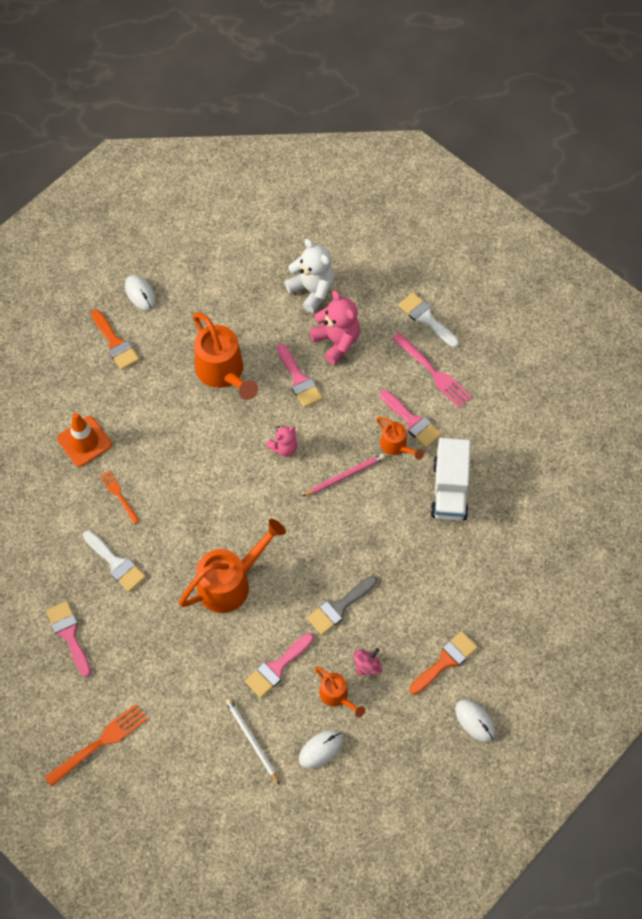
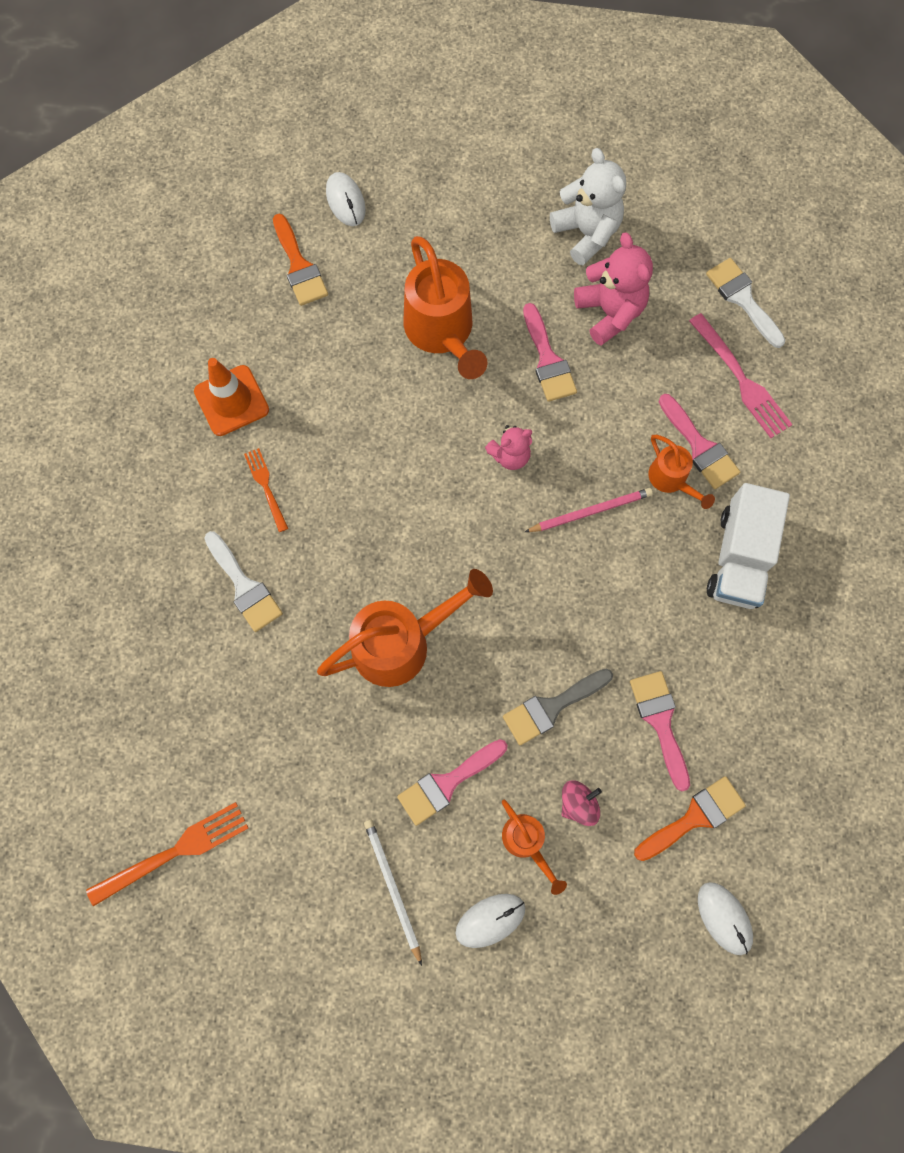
camera: 10 degrees right, 10 degrees up
pink brush [46,601,91,677] -> pink brush moved to [630,671,690,791]

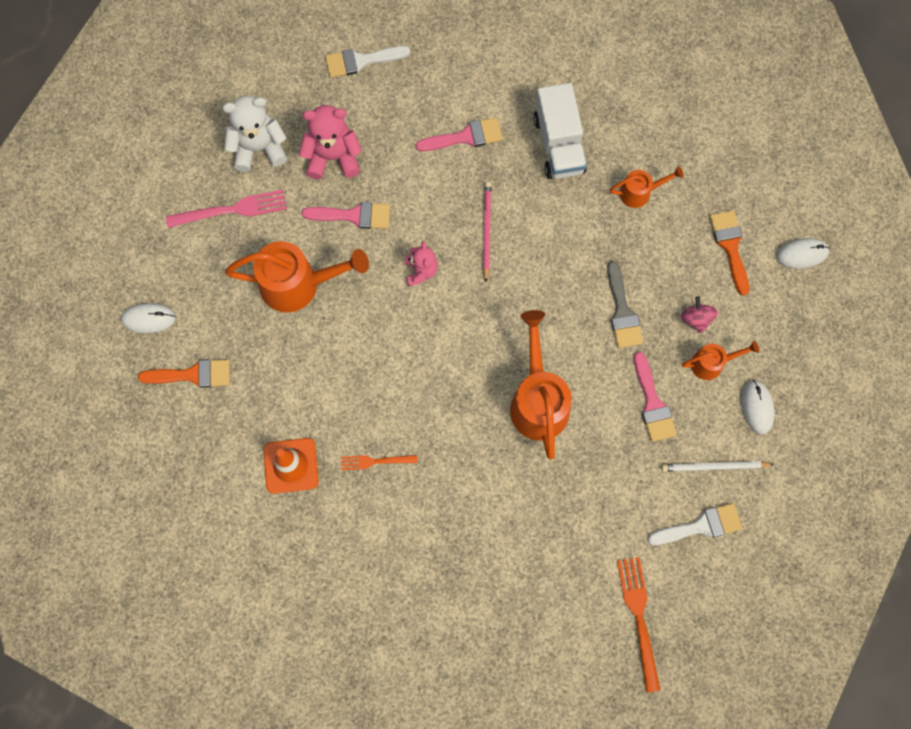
camera: 70 degrees left, 0 degrees up
white brush [204,531,283,632] -> white brush moved to [648,503,743,545]
pink brush [630,671,690,791] -> none
orange watering can [648,435,715,509] -> orange watering can moved to [610,166,684,208]
pink fork [689,313,793,438] -> pink fork moved to [166,190,287,228]
white truck [707,483,790,609] -> white truck turned 45 degrees clockwise [534,83,587,179]

